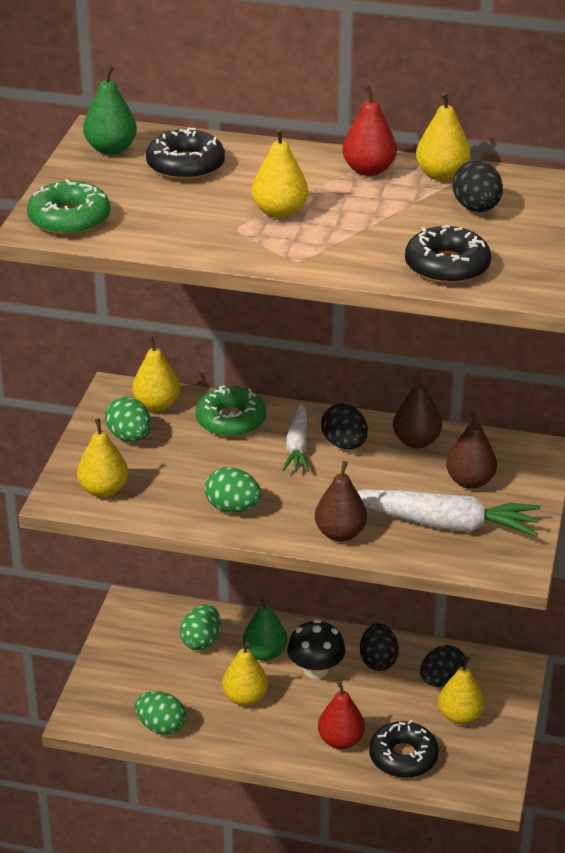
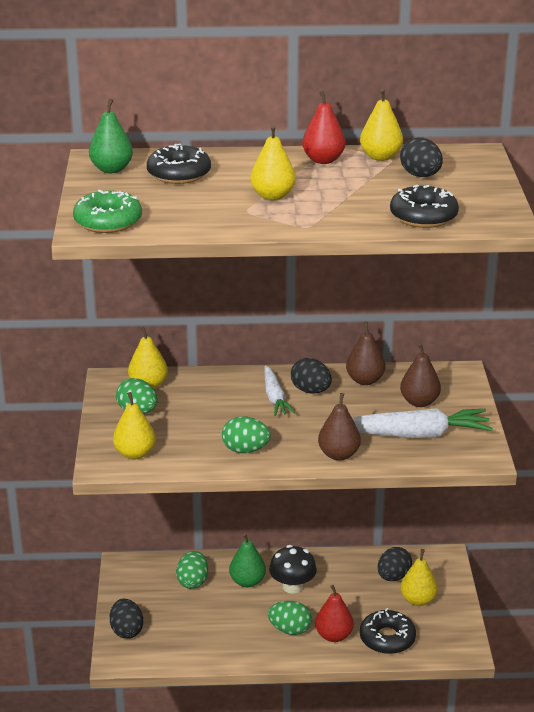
camera: 15 degrees left, 5 degrees down
green egg [135,691,186,735] -> green egg moved to [268,601,312,635]
green donut [195,385,266,437] -> none
yellow pear [222,642,268,706] -> none
black egg [360,624,399,671] -> black egg moved to [110,599,143,639]

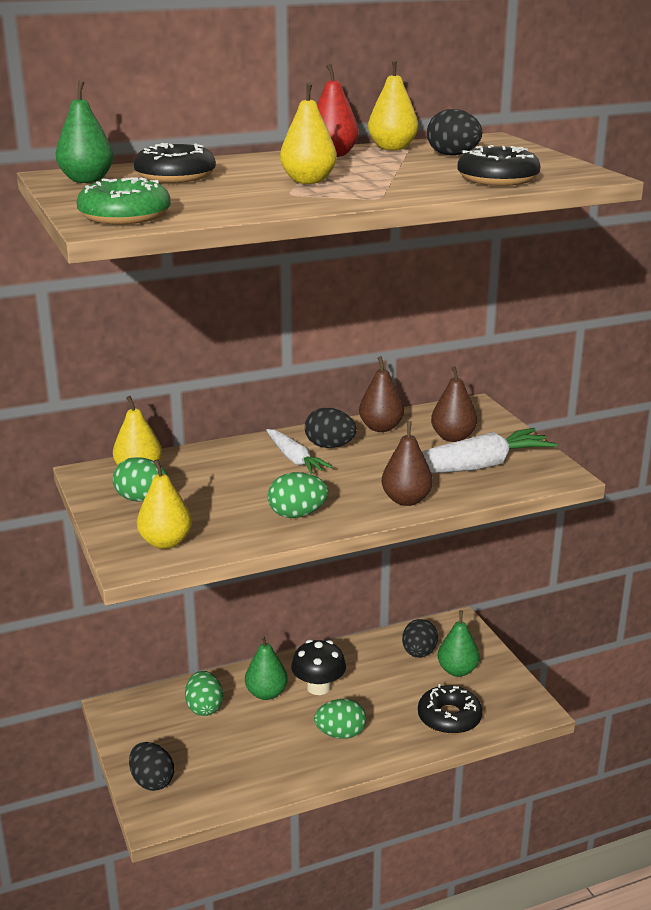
camera: 20 degrees left, 5 degrees down
red pear [315,585,354,642] -> none
yellow pear [400,549,438,606] -> green pear [438,611,479,677]

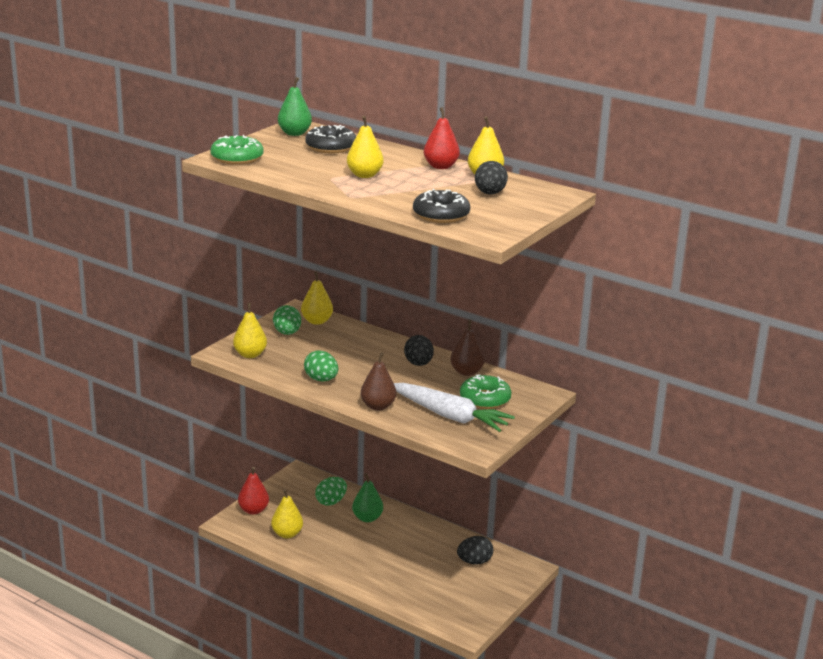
camera: 55 degrees right, 0 degrees up
black egg [129,742,174,791] -> red pear [238,467,269,515]
white carrot [266,429,333,474] -> none
black mushroom [291,640,346,695] -> none
green egg [314,699,366,739] -> none
black donut [418,684,483,734] -> none
brown pear [431,366,477,442] -> green donut [460,374,511,409]
green pear [438,611,479,677] -> none
none -> yellow pear [271,489,303,538]

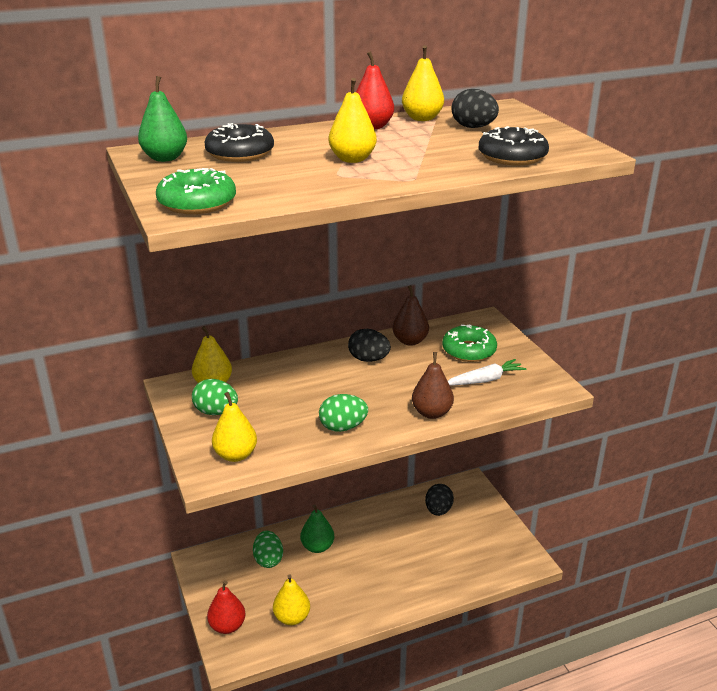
camera: 55 degrees left, 5 degrees up
white carrot [394,383,515,432] -> white carrot [448,359,526,386], size x0.59

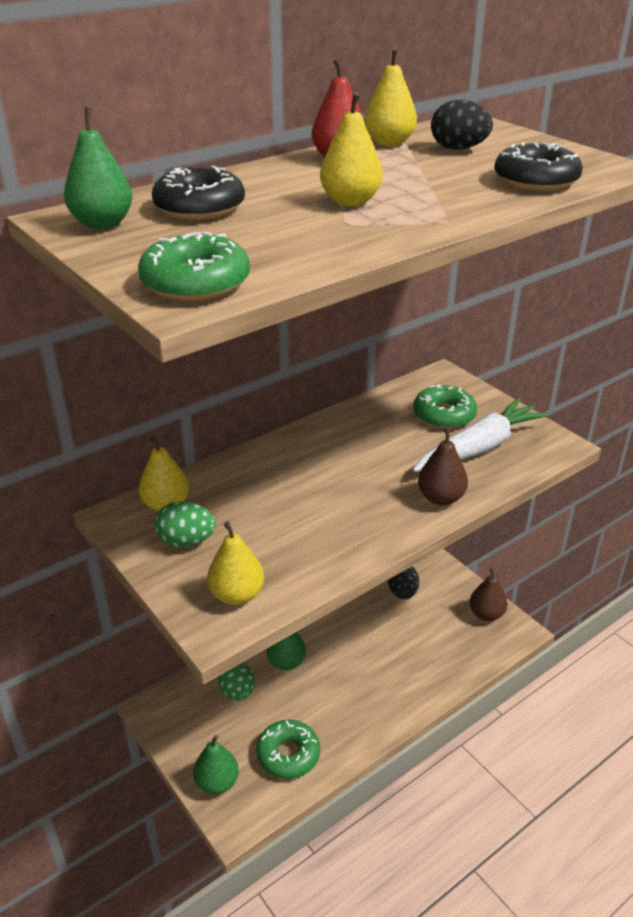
camera: 15 degrees left, 5 degrees up
red pear [207,581,245,634] -> green pear [193,735,239,794]
yellow pear [273,574,310,625] -> green donut [256,720,320,779]
green egg [319,394,368,432] -> none
black egg [348,329,391,362] -> none
brown pear [392,285,429,346] -> brown pear moved to [469,567,508,621]
white carrot [448,359,526,386] -> white carrot [413,398,549,472], size x1.69

